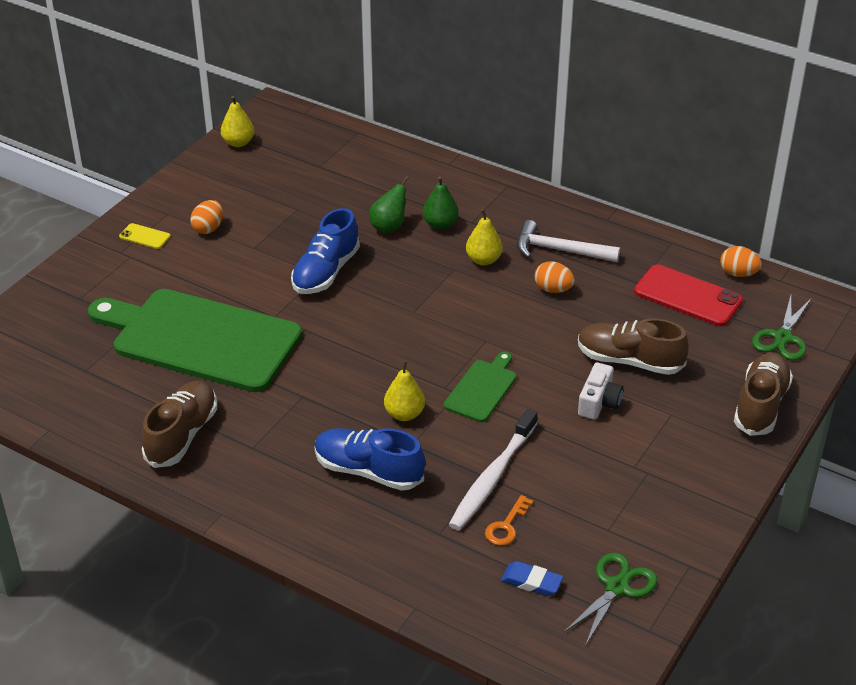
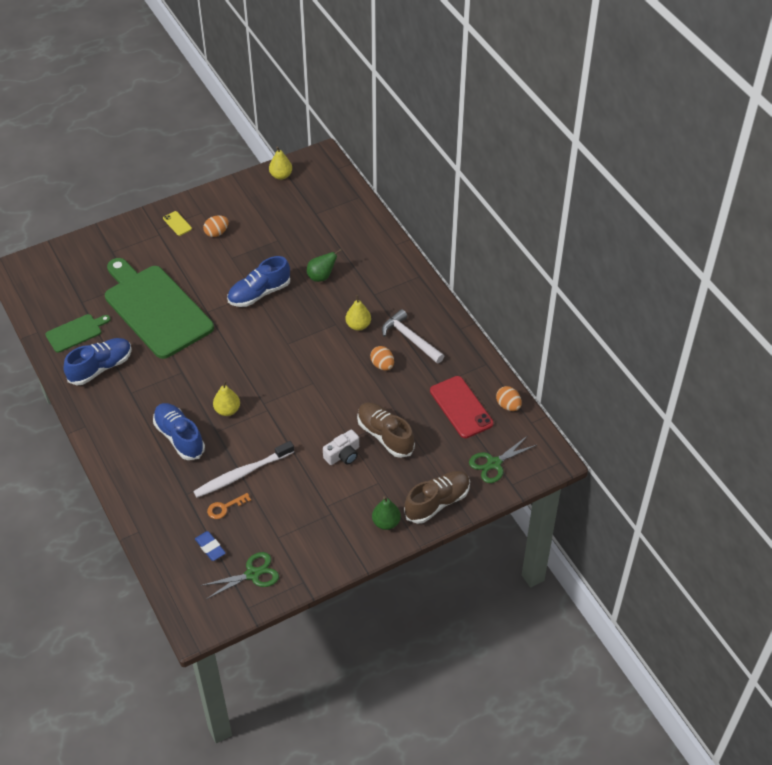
camera: 30 degrees right, 10 degrees up
brown shoe [142,381,217,468] -> blue shoe [64,338,132,385]
green pear [423,176,459,230] -> green pear moved to [372,496,401,530]
green cutting board [444,352,517,422] -> green cutting board moved to [45,314,111,353]

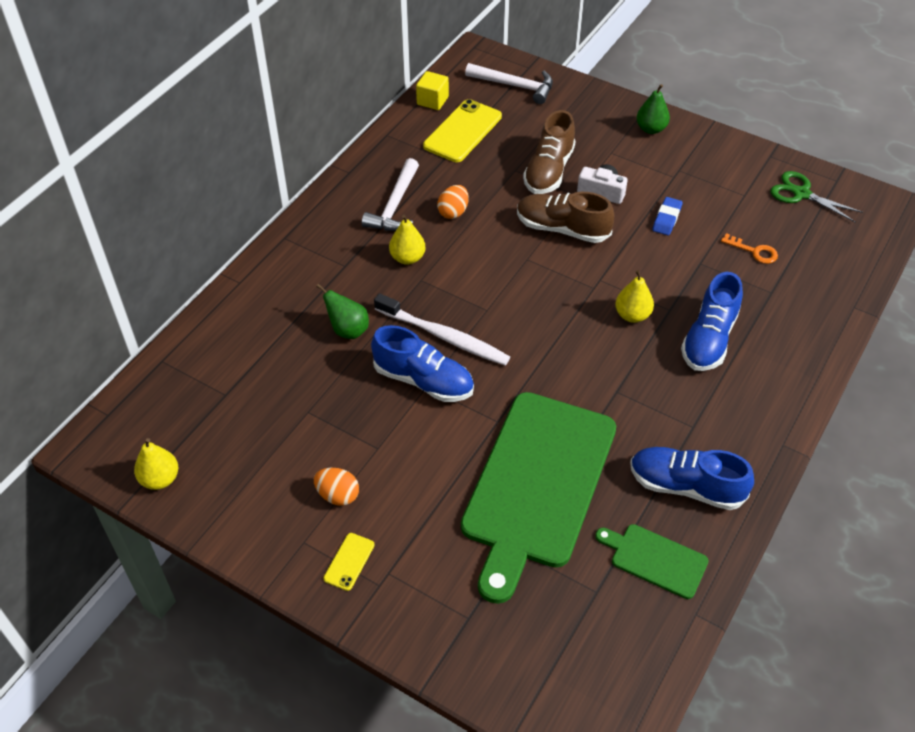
camera: 120 degrees left, 0 degrees up
white toothbrush [193,441,294,498] -> white toothbrush moved to [374,293,510,365]
blue eraser [195,531,226,561] -> blue eraser moved to [652,197,683,235]
brown shoe [404,471,470,524] -> brown shoe moved to [517,192,614,243]
red phone [430,376,494,438] -> yellow phone [423,99,502,162]
green scissors [469,436,537,483] -> white hammer [465,63,553,104]
orange egg [496,386,522,411] -> yellow cube [416,71,449,110]

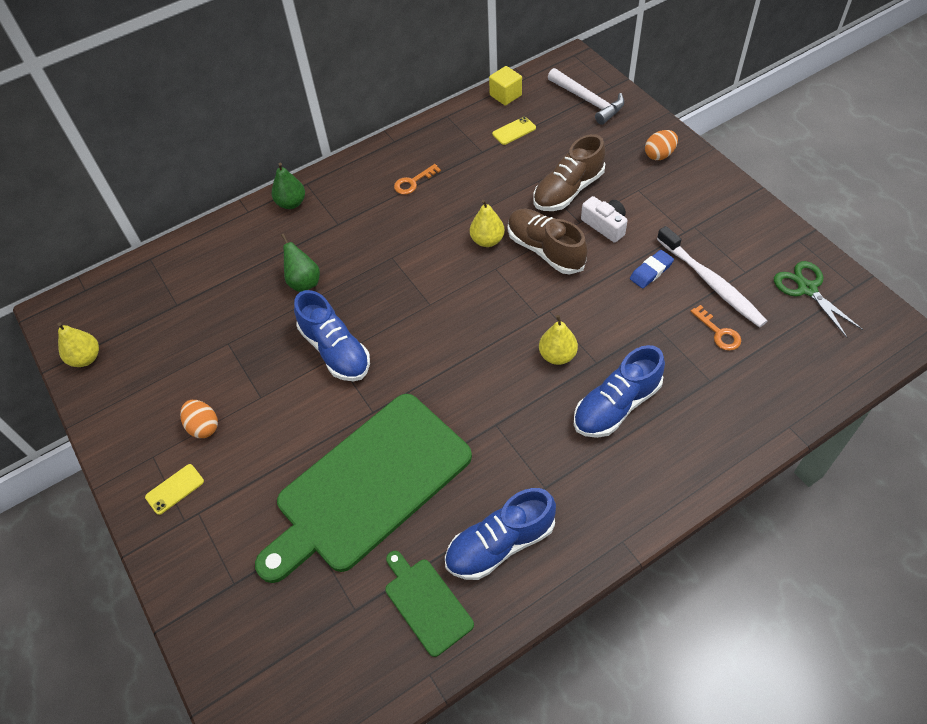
camera: 30 degrees right, 5 degrees up
white hammer [362,158,419,231] -> orange key [394,164,441,195]
white toothbrush [374,293,510,365] -> white toothbrush moved to [657,226,767,328]
yellow pear [389,215,426,265] -> yellow pear moved to [470,200,505,247]
yellow phone [423,99,502,162] -> yellow phone [492,117,536,145], size x0.50
orange egg [437,185,469,219] -> orange egg moved to [645,130,678,160]
blue shoe [630,447,754,510] -> blue shoe turned 75 degrees counterclockwise [445,488,556,580]
green pear [636,84,670,134] -> green pear moved to [272,163,305,209]

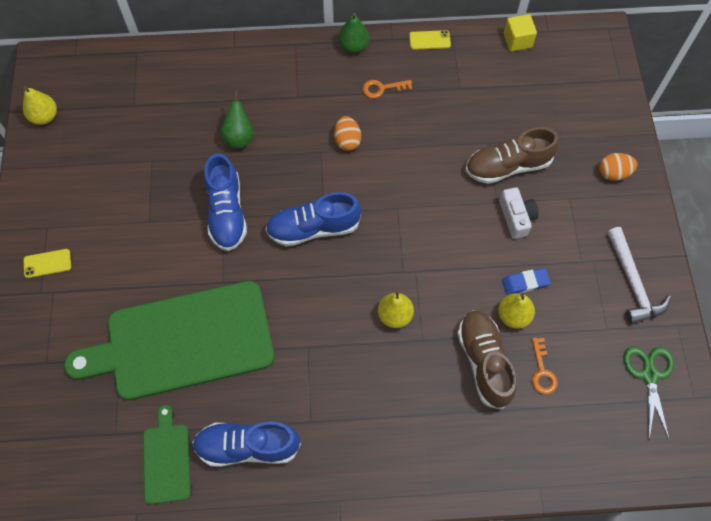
camera: 25 degrees right, 10 degrees up
orange egg [180,400,218,438] -> orange egg moved to [334,116,361,151]
green pear [272,163,305,209] -> green pear moved to [338,13,369,53]
yellow pear [470,200,505,247] -> yellow pear moved to [498,293,535,329]
yellow phone [492,117,536,145] -> yellow phone moved to [409,30,451,50]
brown shoe [508,209,588,274] -> brown shoe moved to [457,310,517,410]
white hammer [548,68,624,125] -> white hammer moved to [607,227,671,324]
blue shoe [574,345,665,438] -> blue shoe moved to [266,192,361,246]
white toothbrush [657,226,767,328] -> none

